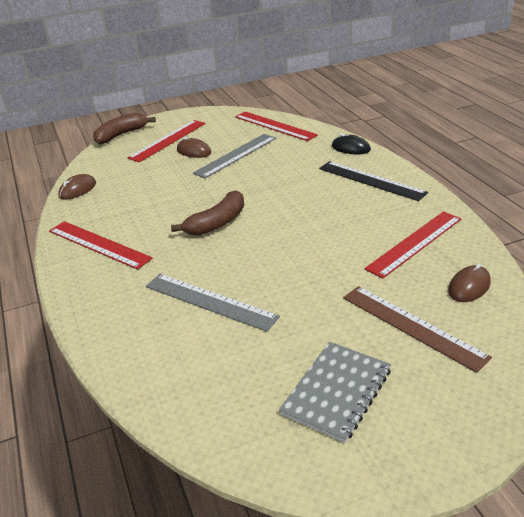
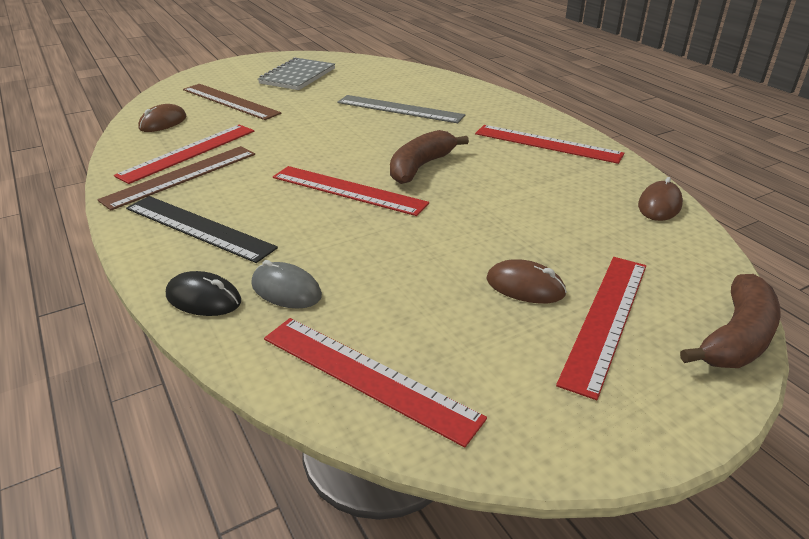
camera: 170 degrees right, 0 degrees up
grey ruler [193,134,276,178] -> none
none -> brown ruler [97,146,255,210]
none -> grey mouse [251,260,322,308]
none -> red ruler [273,166,429,216]

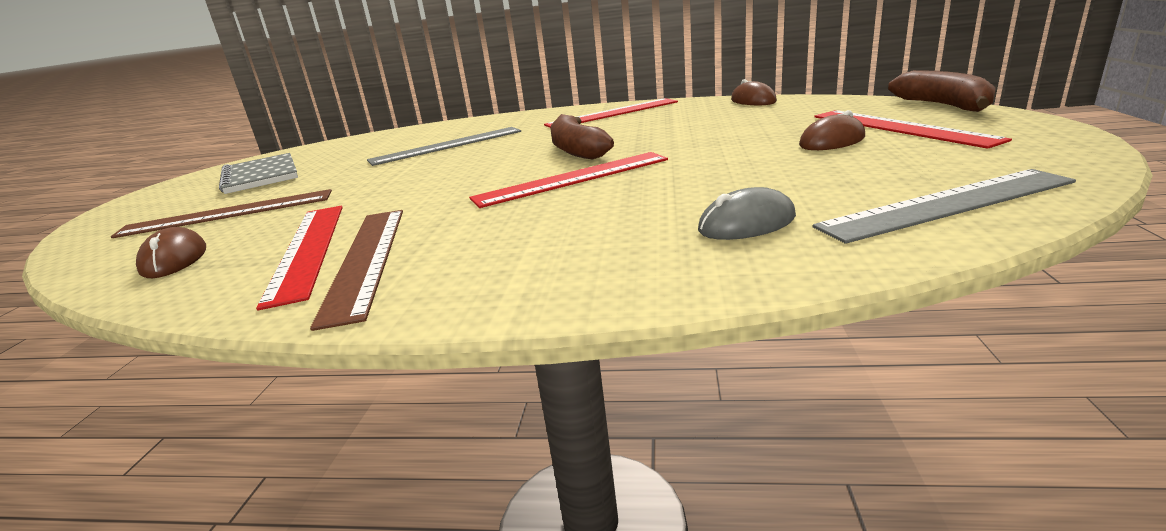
camera: 50 degrees left, 10 degrees down
black ruler [126,196,278,263] -> none
black mouse [166,271,241,316] -> none
red ruler [264,318,487,448] -> grey ruler [812,169,1076,244]

